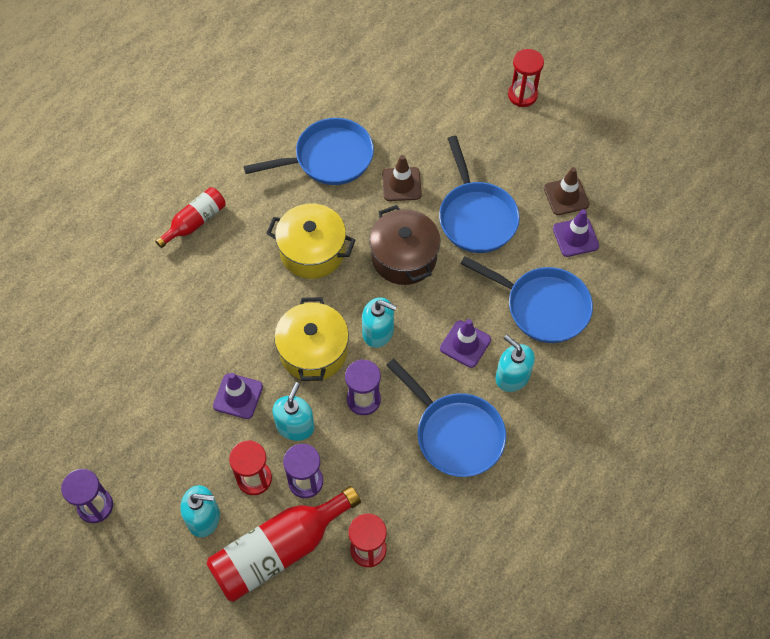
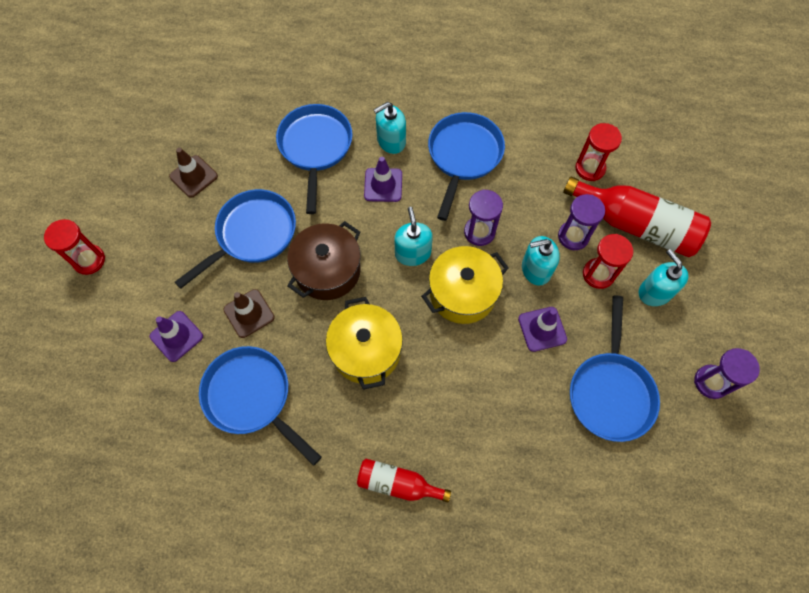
camera: 120 degrees left, 5 degrees up
turquoise soap dispenser [496,335,535,392] -> turquoise soap dispenser turned 45 degrees clockwise [374,102,406,154]
purple traffic cone [553,209,599,257] -> purple traffic cone moved to [150,311,203,362]
none -> blue pan [570,296,660,442]

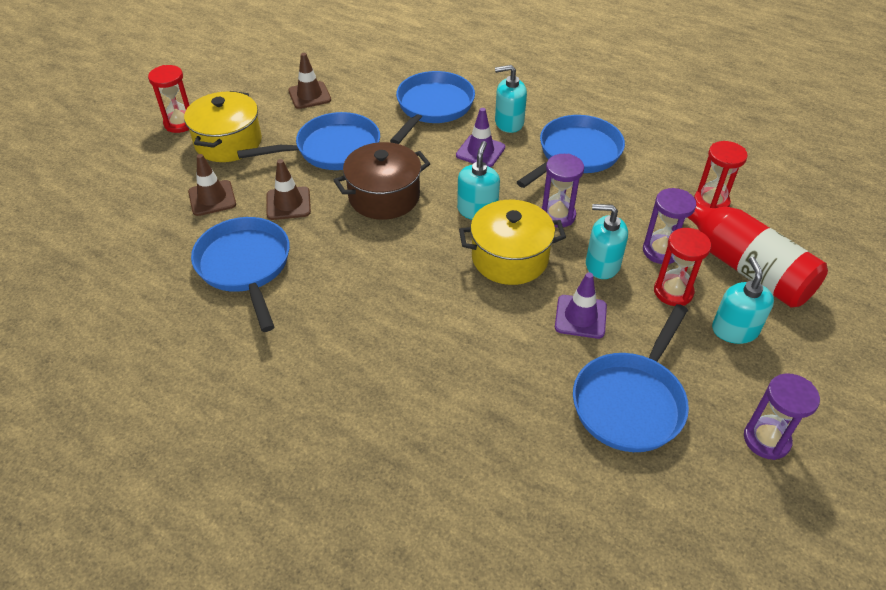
camera: 25 degrees right, 20 degrees down
purple traffic cone [150,311,203,362] -> brown traffic cone [188,154,236,216]
yellow pot [326,297,403,390] -> yellow pot moved to [184,91,262,162]
red bottle [357,459,451,502] -> none

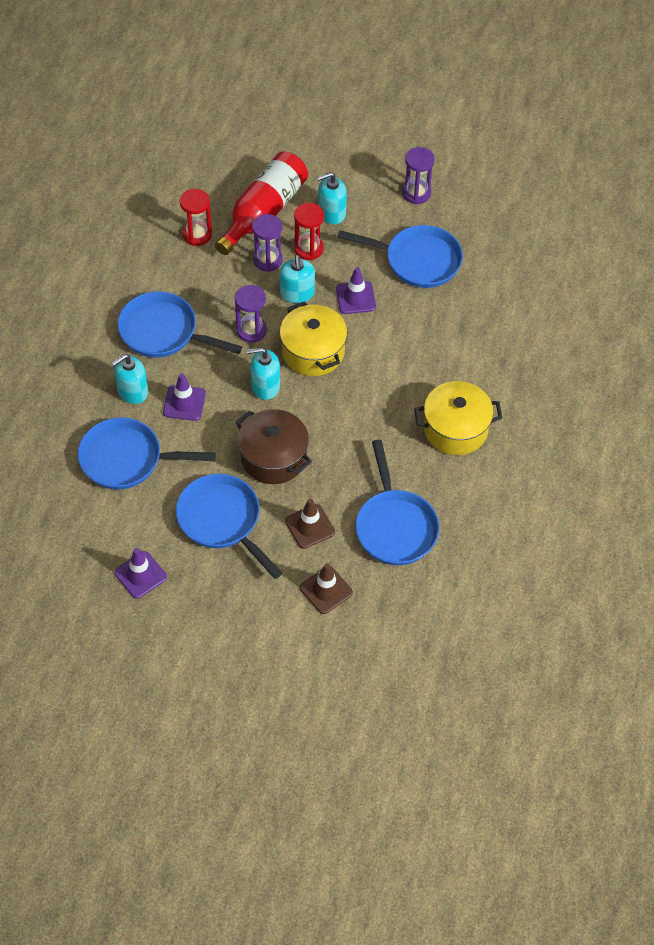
camera: 110 degrees left, 10 degrees up
red hourglass [148,65,189,133] -> none
yellow pot [184,91,262,162] -> yellow pot moved to [414,381,502,455]
blue pan [191,217,290,332] -> blue pan turned 60 degrees counterclockwise [355,440,440,565]
brown traffic cone [288,53,331,109] -> purple traffic cone [114,548,167,599]
turquoise soap dispenser [495,65,527,133] -> turquoise soap dispenser turned 75 degrees clockwise [111,354,148,404]

